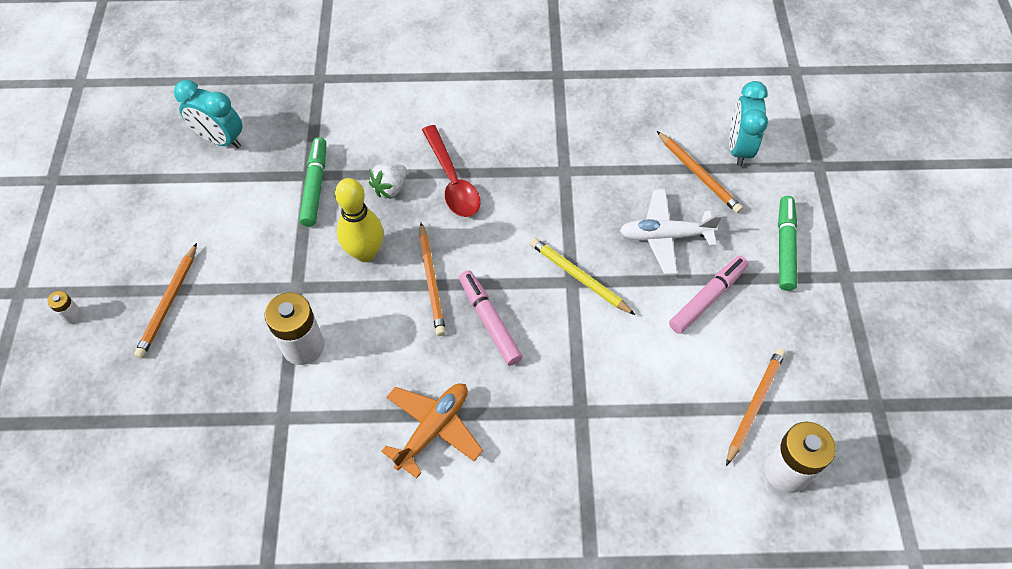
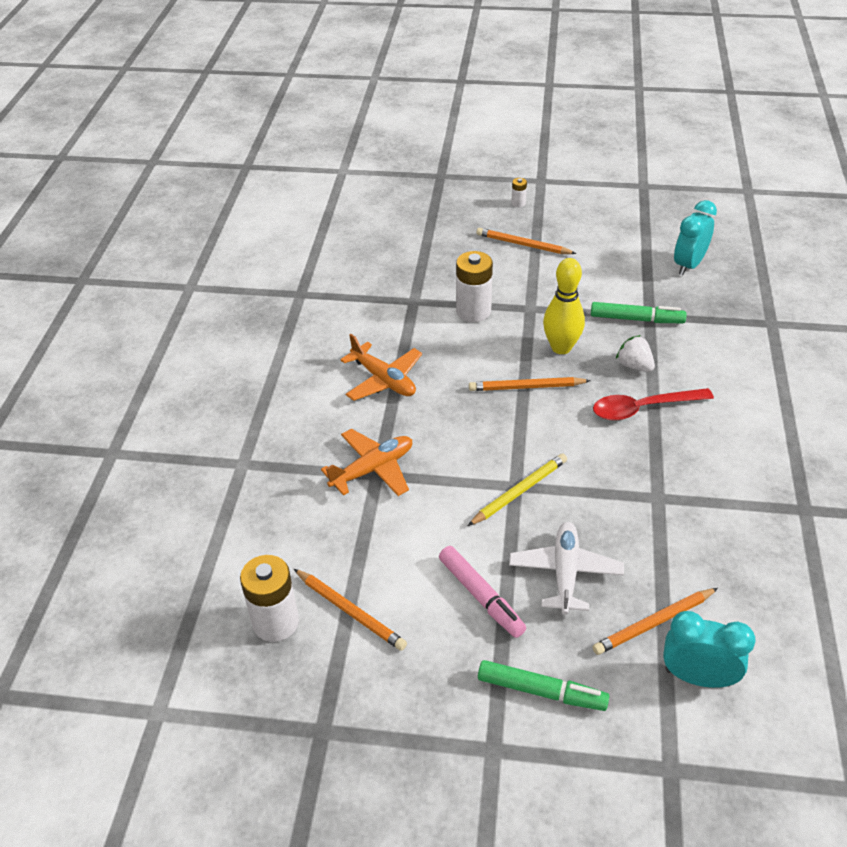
camera: 100 degrees right, 15 degrees down
pink marker [459,270,523,366] -> none
none -> orange plane [321,429,412,496]

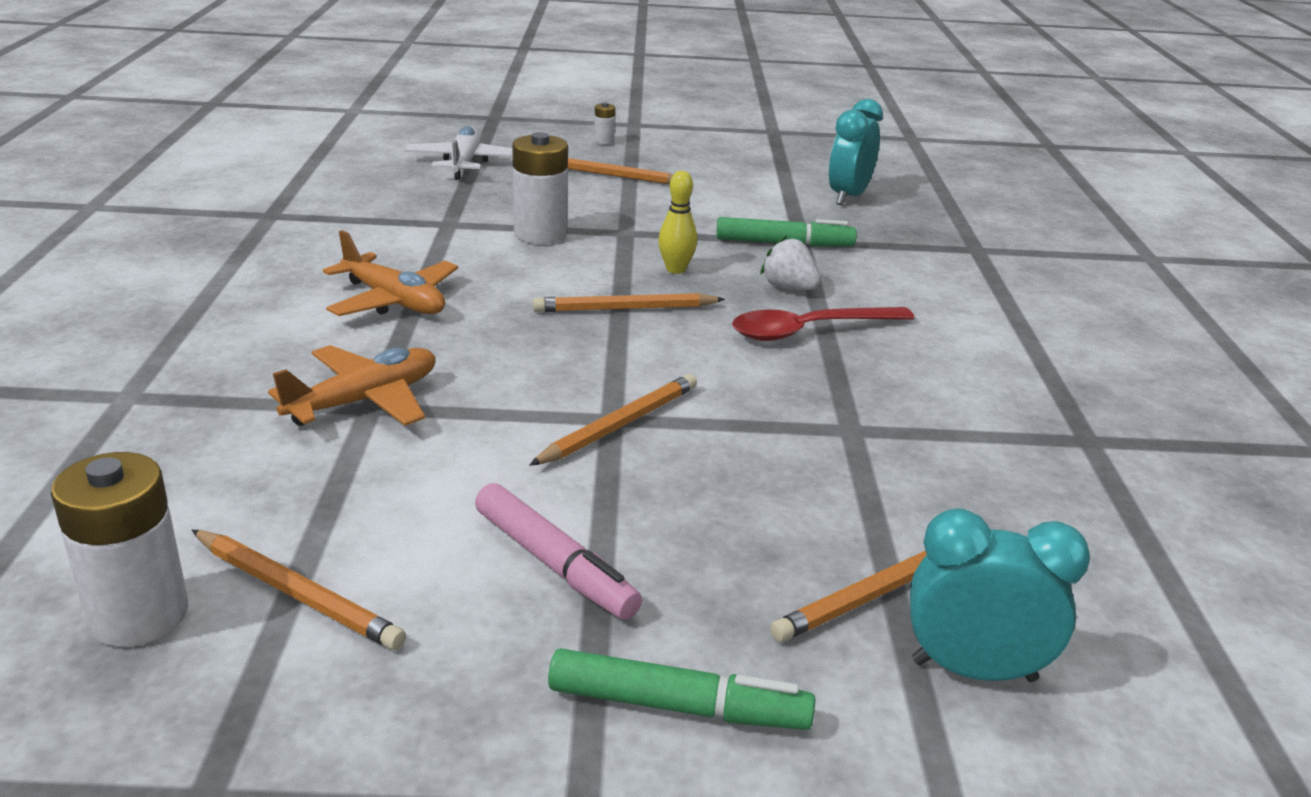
camera: 10 degrees left, 15 degrees down
yellow pencil [468,453,567,526] -> orange pencil [529,374,697,466]
white plane [509,522,624,615] -> white plane moved to [405,126,513,180]
yellow bowling pin [543,258,585,354] -> yellow bowling pin [658,171,697,274], size x0.62

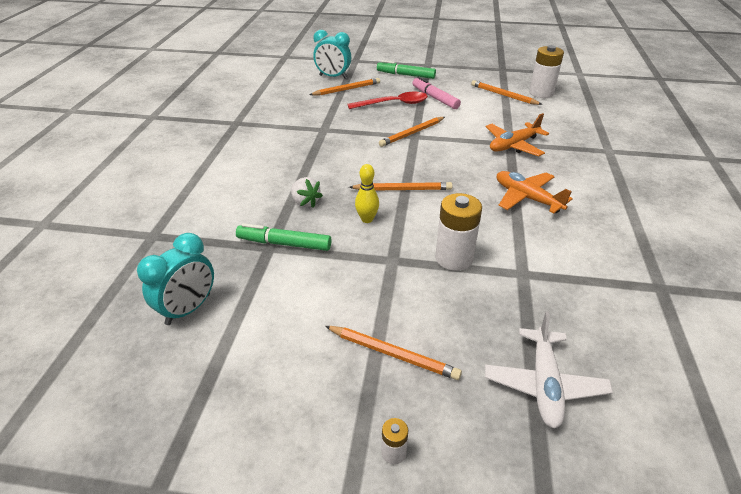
camera: 170 degrees left, 10 degrees up
red spoon [732,307,915,341] -> red spoon moved to [347,92,428,109]

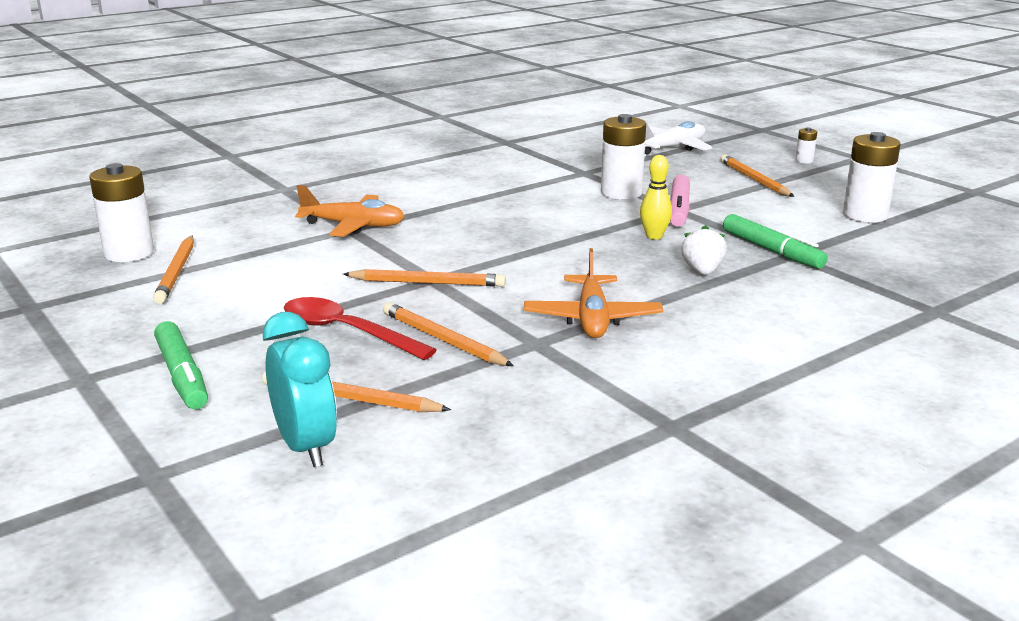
camera: 135 degrees left, 15 degrees down
turquoise clock [137,233,214,325] -> none
orange pencil [349,182,452,191] -> orange pencil moved to [383,302,514,366]
pink marker [412,77,461,109] -> pink marker moved to [670,175,690,227]
orange plane [497,171,573,213] -> orange plane moved to [524,248,663,338]
none -> white battery [843,132,901,222]

